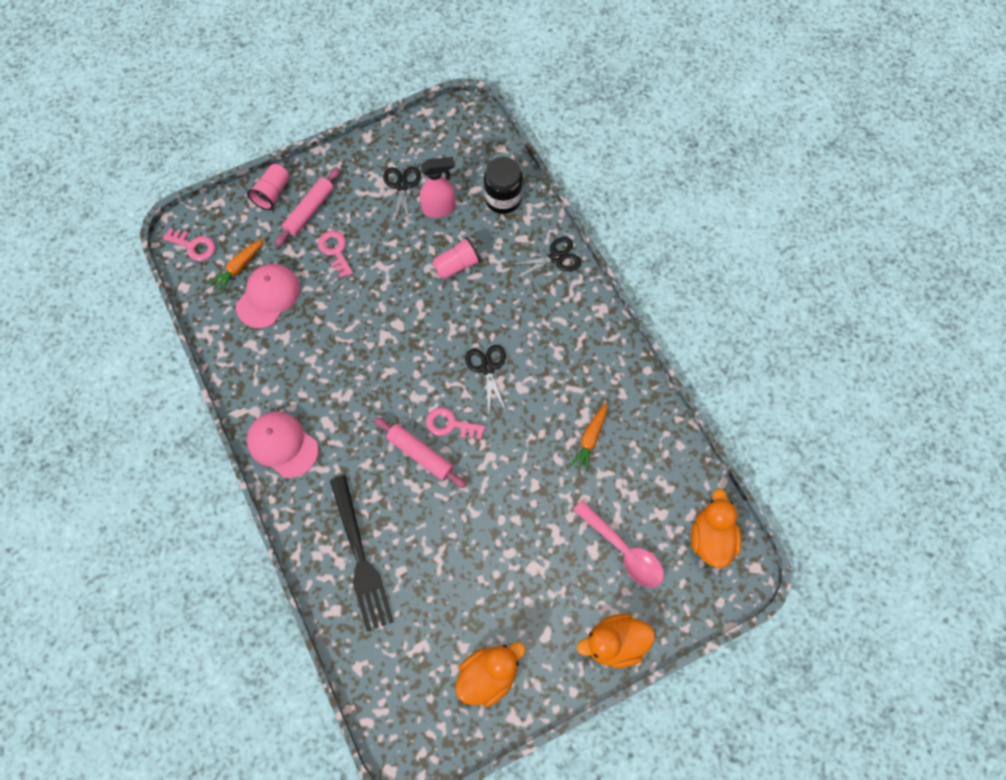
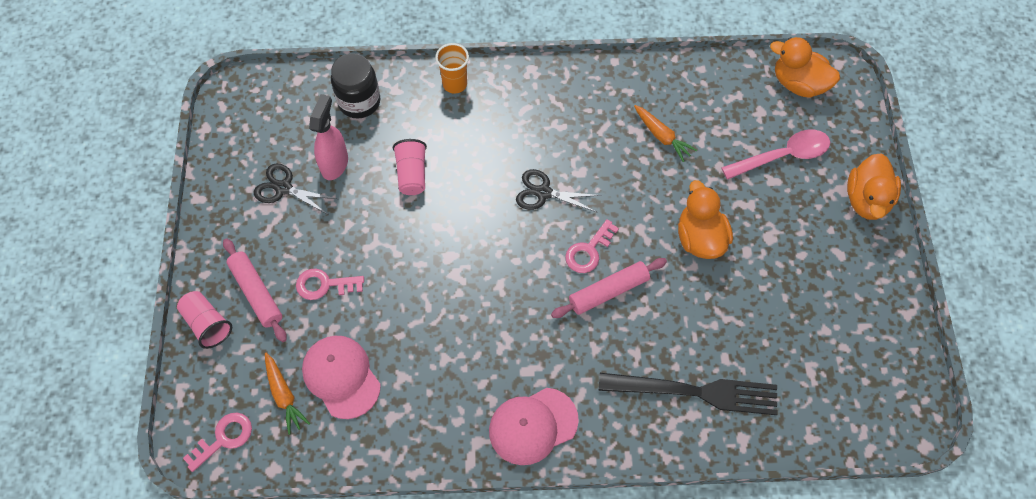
camera: 65 degrees left, 5 degrees down
orange duck [455,642,526,707] -> orange duck moved to [678,180,733,259]
black scissors [508,237,581,280] -> orange cup [435,43,469,94]

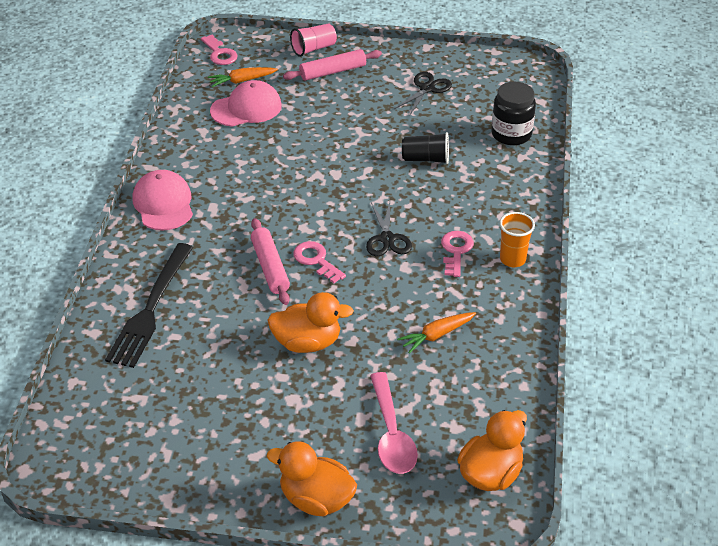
camera: 100 degrees right, 20 degrees down
pink key [296,269,364,300] -> pink key moved to [441,231,474,277]
pink spray bottle [309,94,348,180] -> none
pink cup [393,139,427,195] -> black cup [402,132,449,164]
orange cup [435,43,469,94] -> orange cup moved to [500,212,535,267]
black scissors [516,169,601,212] -> black scissors turned 150 degrees clockwise [366,202,412,256]

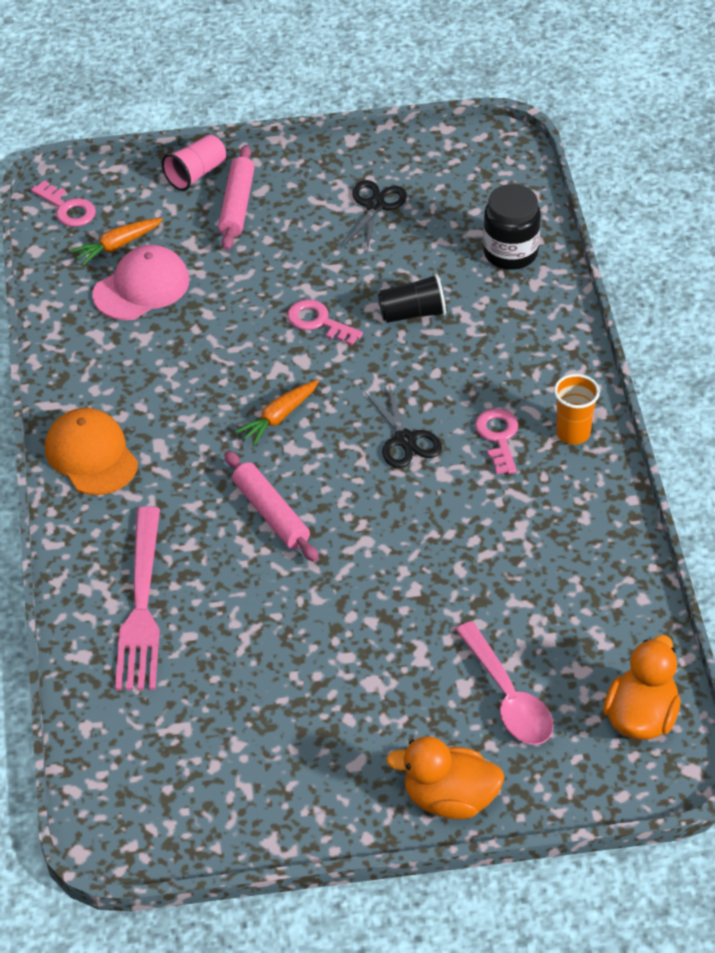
camera: 15 degrees left, 5 degrees up
black fork [105,243,193,368] -> pink fork [115,506,160,690]
pink cap [133,170,193,230] -> orange cap [45,408,138,495]
orange duck [267,292,354,353] -> none
pink rolling pin [283,49,382,81] -> pink rolling pin turned 45 degrees counterclockwise [218,145,255,250]
pink key [293,241,346,283] -> pink key moved to [287,299,363,346]
orange carrot [397,312,476,354] -> orange carrot moved to [235,380,319,446]

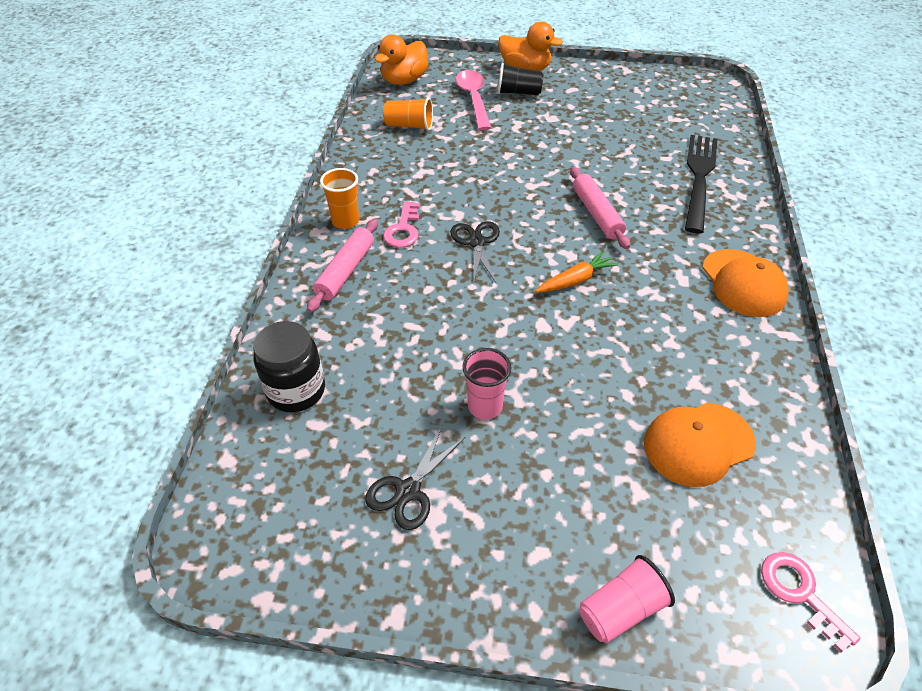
camera: 165 degrees left, 0 degrees up
orange carrot [70,218,163,266] -> none
pink cap [92,245,189,320] -> orange cap [644,402,756,487]
pink fork [115,506,160,690] -> black fork [685,135,717,233]
pink rolling pin [218,145,255,250] -> pink rolling pin moved to [307,219,378,313]
pink key [287,299,363,346] -> none
black cup [378,273,446,323] -> black cup moved to [498,63,543,95]
none -> orange cup [383,97,433,131]
none -> pink cup [463,348,511,420]

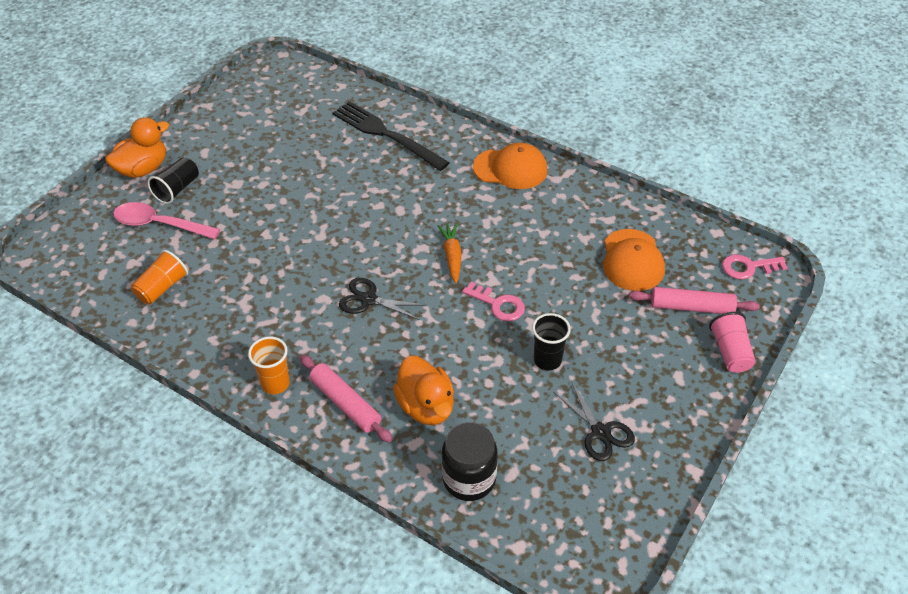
camera: 65 degrees left, 0 degrees up
orange duck [375,35,428,85] -> orange duck moved to [393,356,454,425]
pink key [383,201,419,248] -> pink key moved to [462,281,525,321]
pink cup [463,348,511,420] -> black cup [532,313,571,371]
pink rolling pin [570,167,630,249] -> pink rolling pin moved to [629,287,760,314]

